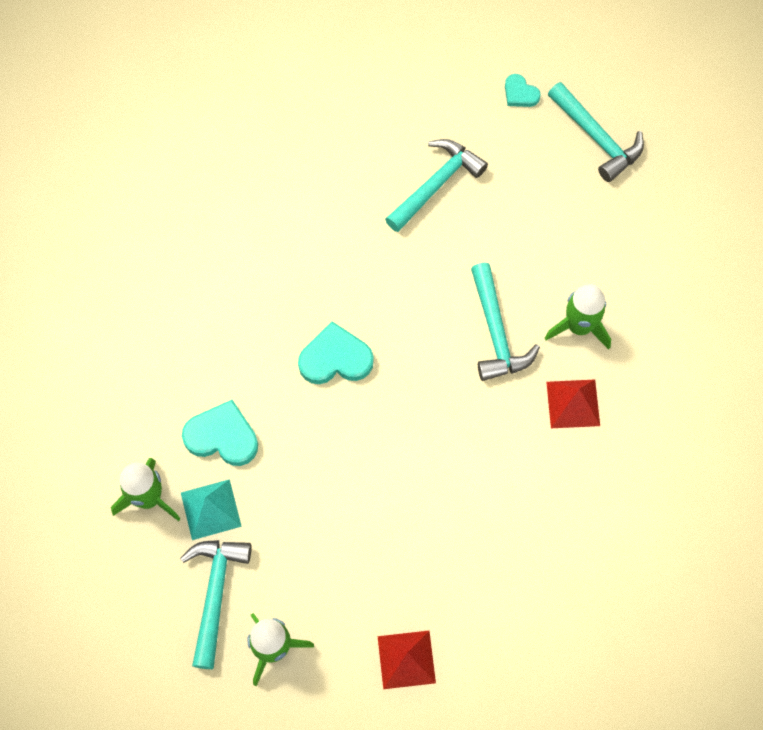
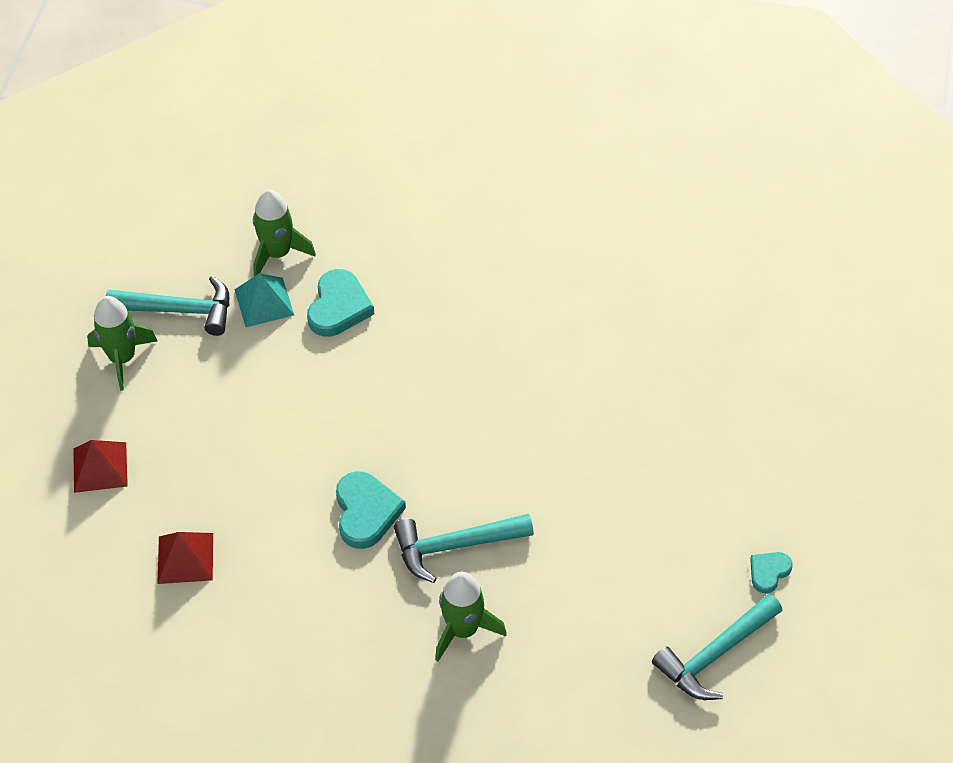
camera: 90 degrees right, 15 degrees down
turquoise heart [298,321,374,384] -> turquoise heart moved to [336,471,406,549]
turquoise hammer [385,139,488,232] -> none
red pyramid [546,380,600,428] -> red pyramid moved to [157,532,213,584]

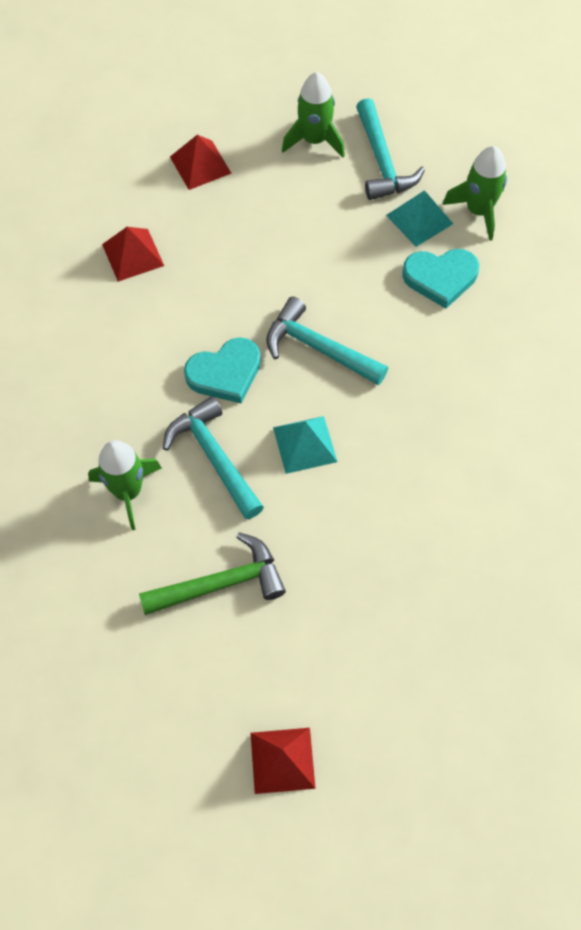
camera: 70 degrees right, 10 degrees up
turquoise hammer [652,594,782,700] -> turquoise hammer moved to [266,297,388,385]
turquoise heart [750,552,793,593] -> red pyramid [250,728,316,794]
none -> green hammer [139,532,286,615]
none -> turquoise pyramid [273,416,337,474]

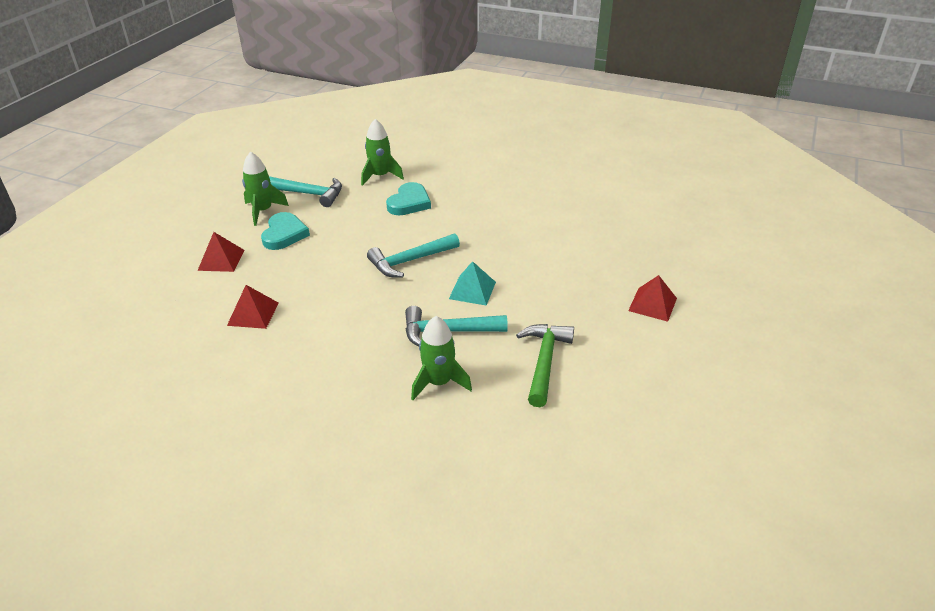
camera: 60 degrees left, 25 degrees down
turquoise heart [184,337,261,403] -> turquoise heart moved to [261,212,310,250]
red pyramid [250,728,316,794] -> red pyramid moved to [628,275,677,322]
turquoise pyramid [386,190,453,247] -> none

